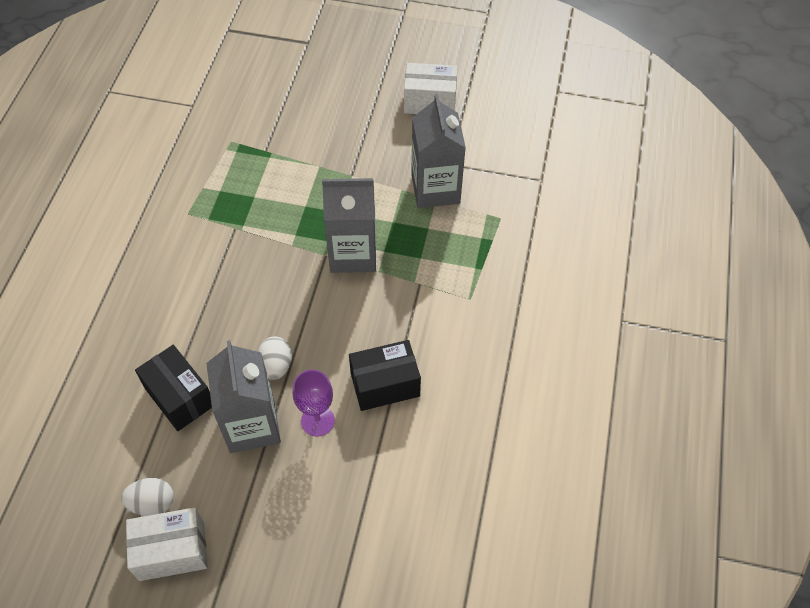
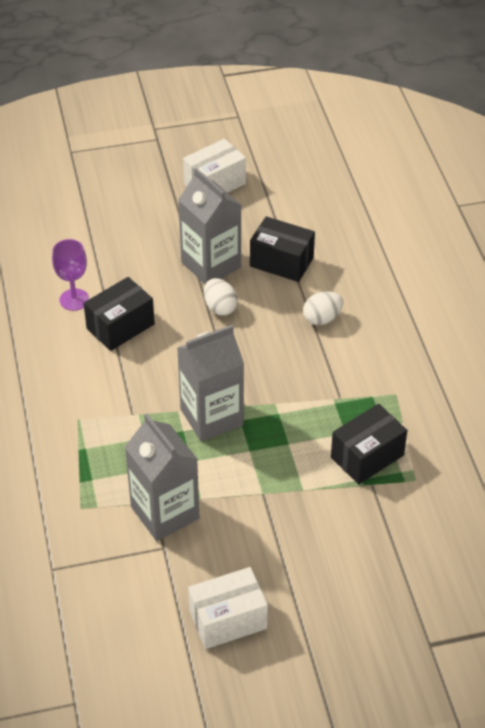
camera: 155 degrees right, 10 degrees down
white egg [121,478,174,516] -> white egg moved to [303,291,343,325]
purple goblet [292,370,335,437] -> purple goblet moved to [52,239,89,311]
none -> black box [331,404,407,484]

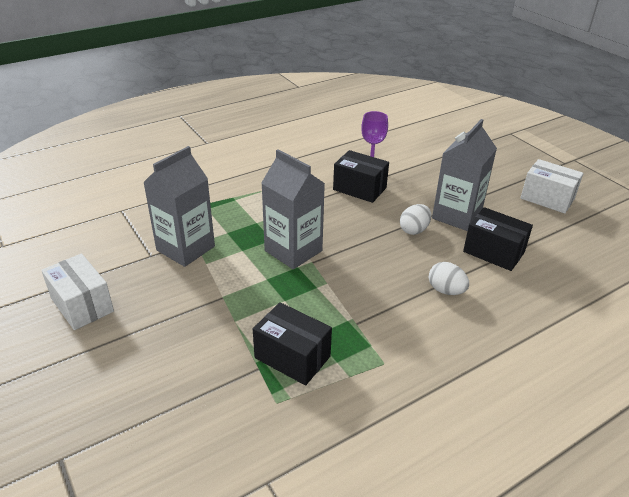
camera: 70 degrees right, 10 degrees down
black box [250,216,315,282] -> black box turned 60 degrees counterclockwise [463,207,533,271]

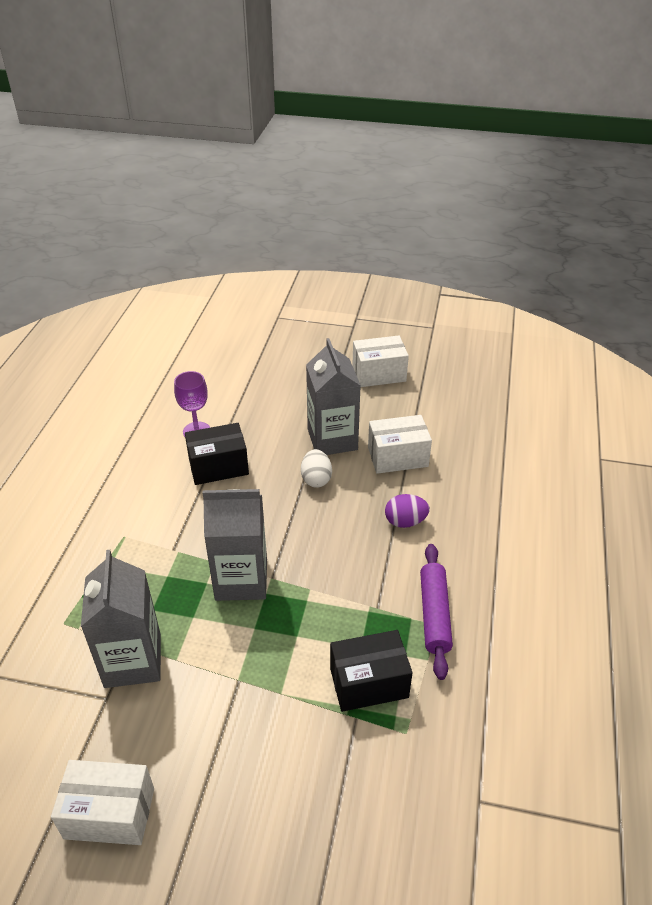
camera: 45 degrees left, 5 degrees up
white egg [429,262,469,295] -> purple egg [385,494,430,528]
black box [463,207,533,271] -> white box [368,415,432,474]
none -> purple rolling pin [420,544,453,680]

